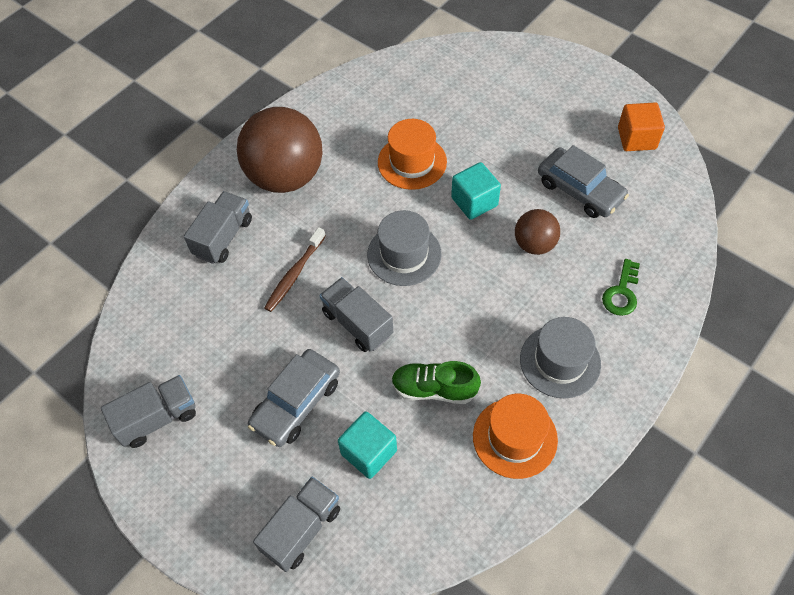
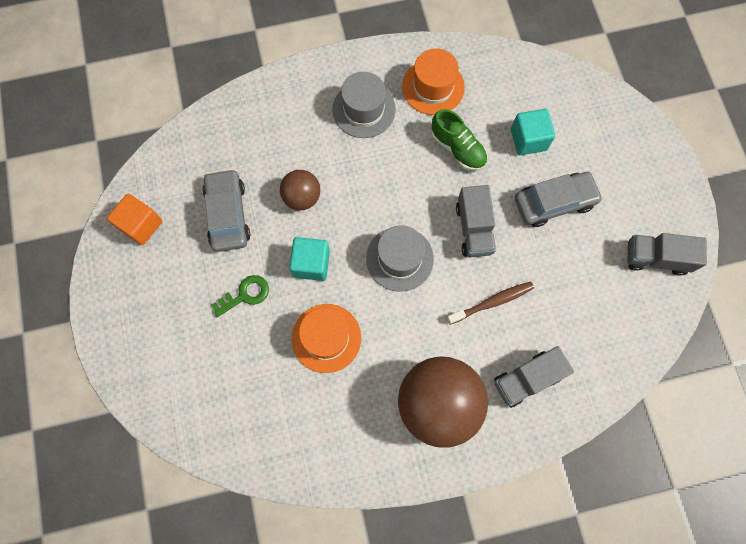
camera: 145 degrees left, 15 degrees up
grey truck [253,477,340,572] -> none
green key [602,259,640,316] -> green key moved to [212,275,269,317]

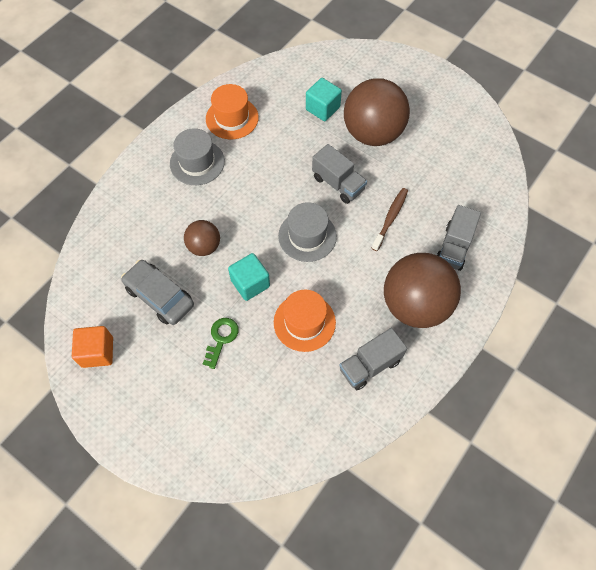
camera: 40 degrees left, 10 degrees down
green shoe [431,109,487,171] -> none
grey car [515,172,603,227] -> brown ball [344,78,410,146]
grey truck [628,233,707,276] -> grey truck moved to [339,328,407,390]

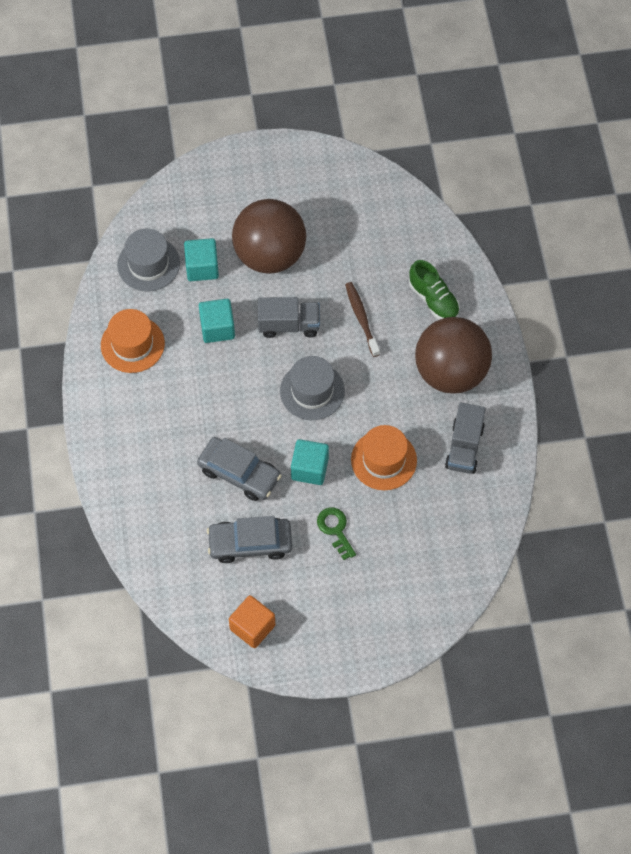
camera: 45 degrees left, 0 degrees up
grey hat [170,128,225,185] -> grey hat moved to [117,228,180,292]
brown ball [184,220,220,256] -> grey car [197,437,282,501]
grey truck [437,205,481,271] -> green shoe [409,260,460,320]
none -> turquoise cube [199,299,235,343]

